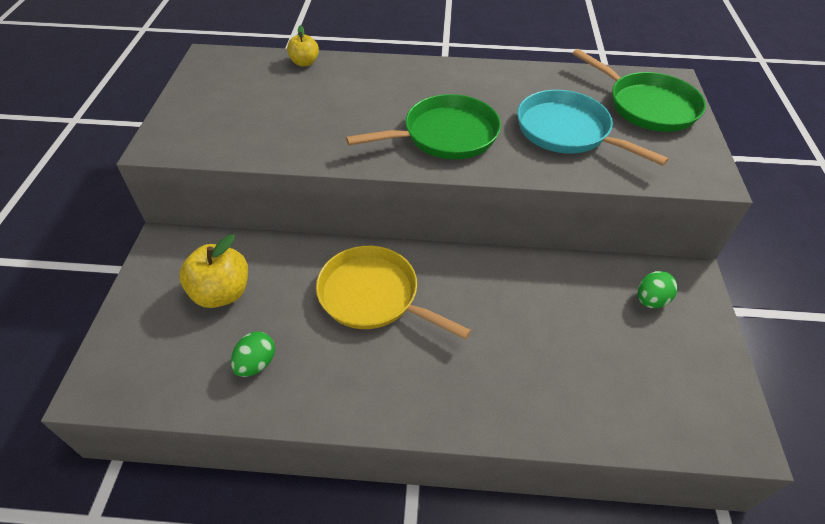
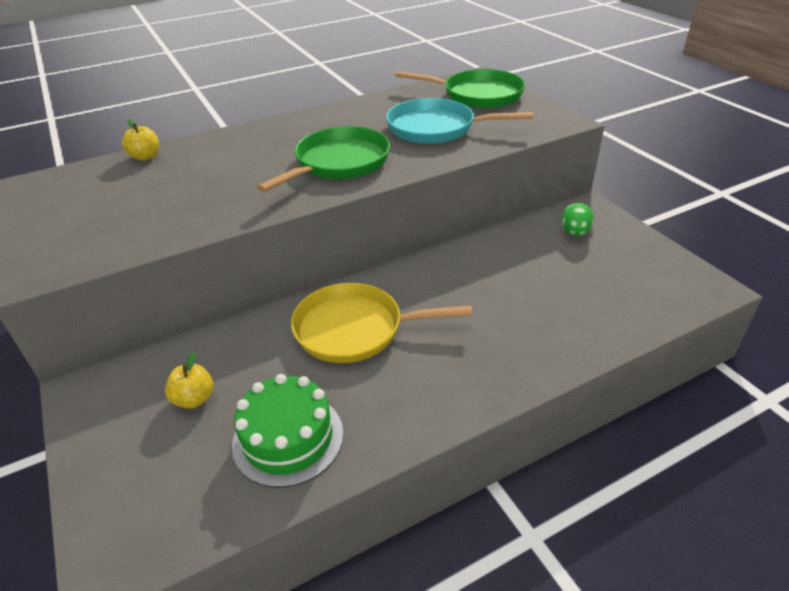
camera: 30 degrees left, 10 degrees down
yellow apple [179,235,248,308] -> yellow apple [165,352,214,409], size x0.59
green egg [231,332,275,377] -> green cake [232,374,343,488]

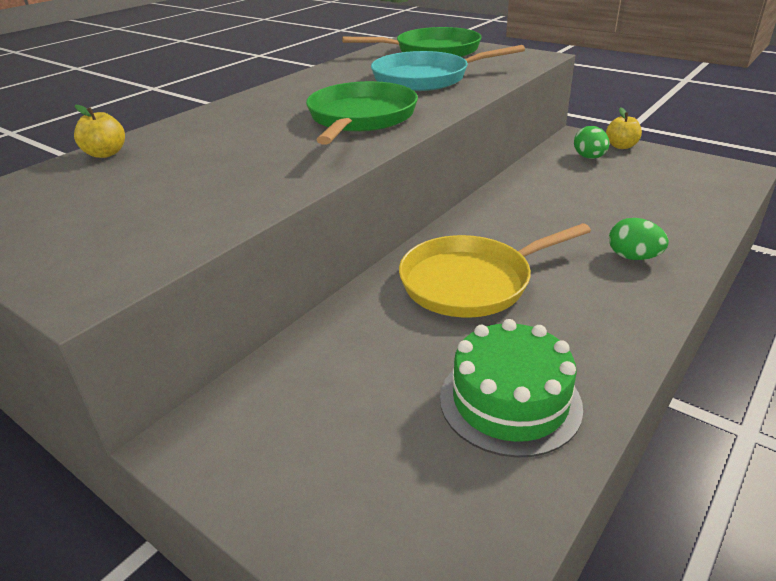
camera: 25 degrees left, 5 degrees down
yellow apple [165,352,214,409] -> yellow apple moved to [606,107,642,149]
none -> green egg [609,218,669,260]

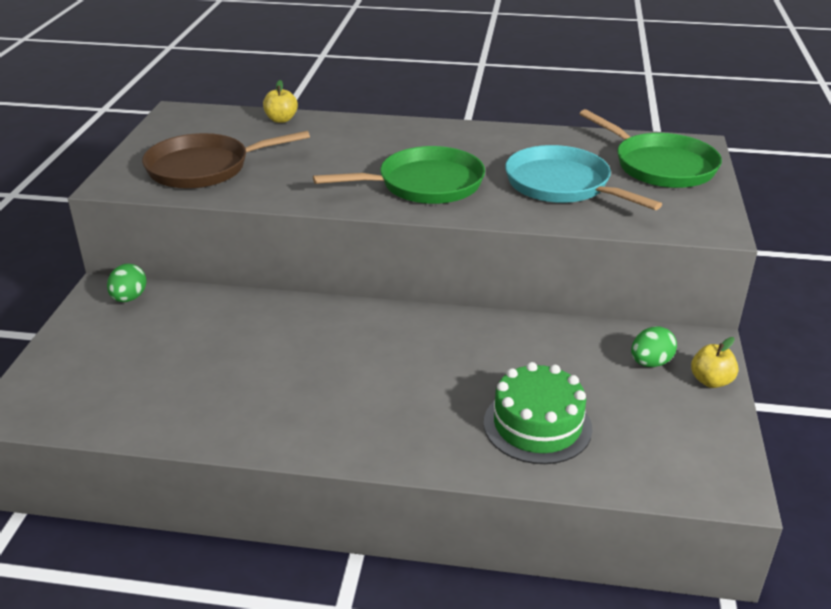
camera: 60 degrees right, 0 degrees up
yellow pan [399,223,591,318] -> none
green cake [440,319,583,457] -> green cake moved to [484,362,593,464]
green egg [609,218,669,260] -> green egg moved to [107,264,147,302]
none -> brown pan [142,131,310,189]

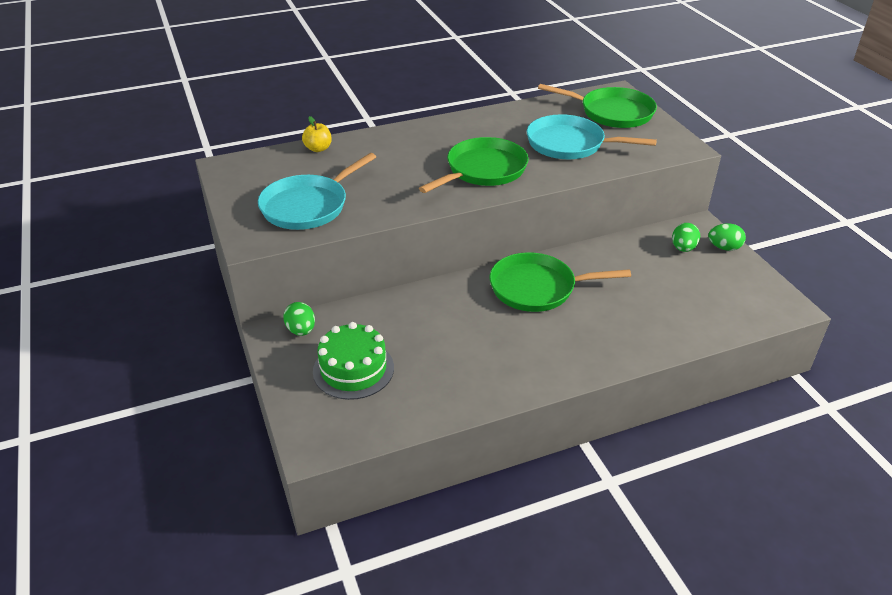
camera: 30 degrees left, 5 degrees up
brown pan [142,131,310,189] -> turquoise pan [258,153,376,230]
green cake [484,362,593,464] -> green cake moved to [313,322,394,400]
yellow apple [691,337,739,388] -> green egg [708,223,746,251]
none -> green pan [489,252,631,312]

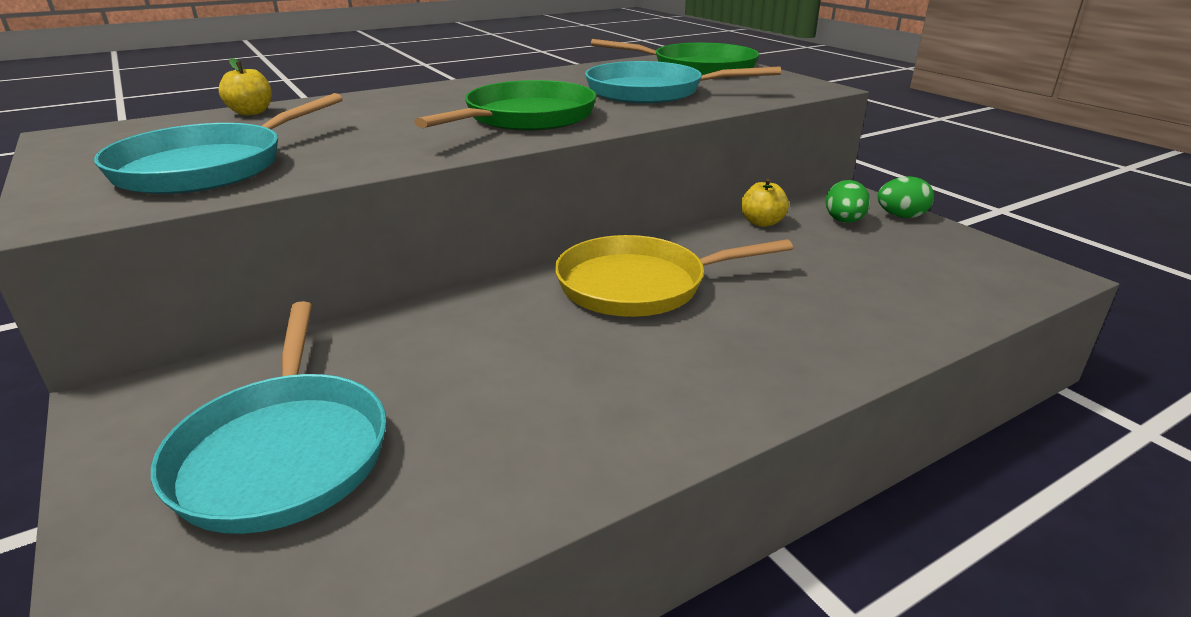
camera: 10 degrees left, 10 degrees down
green egg [283,302,315,336] -> none
green cake [313,322,394,400] -> turquoise pan [151,301,386,534]
green pan [489,252,631,312] -> yellow pan [555,235,793,317]
none -> yellow apple [741,179,789,227]

